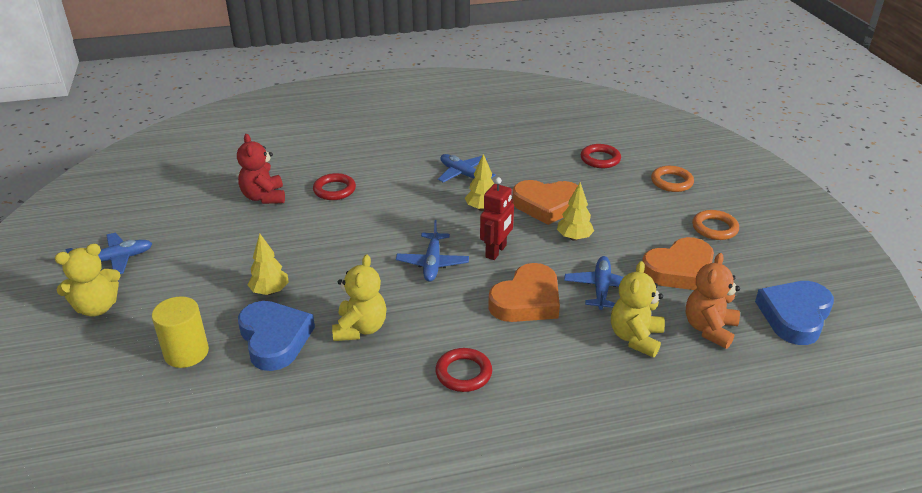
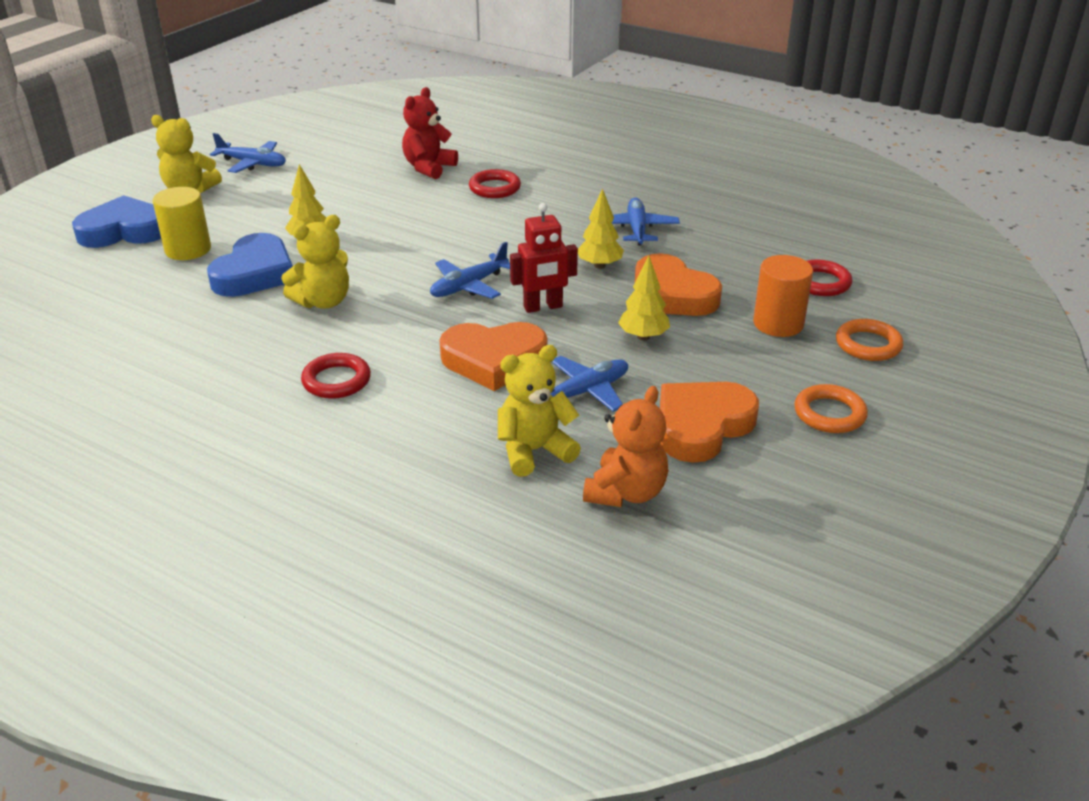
camera: 45 degrees right, 0 degrees up
orange heart [642,237,714,290] -> orange heart turned 120 degrees clockwise [660,382,759,463]
orange teddy bear [686,253,740,349] -> orange teddy bear turned 135 degrees clockwise [583,386,668,507]
blue heart [755,281,834,345] -> blue heart moved to [72,195,161,248]
none -> orange cylinder [753,255,813,337]

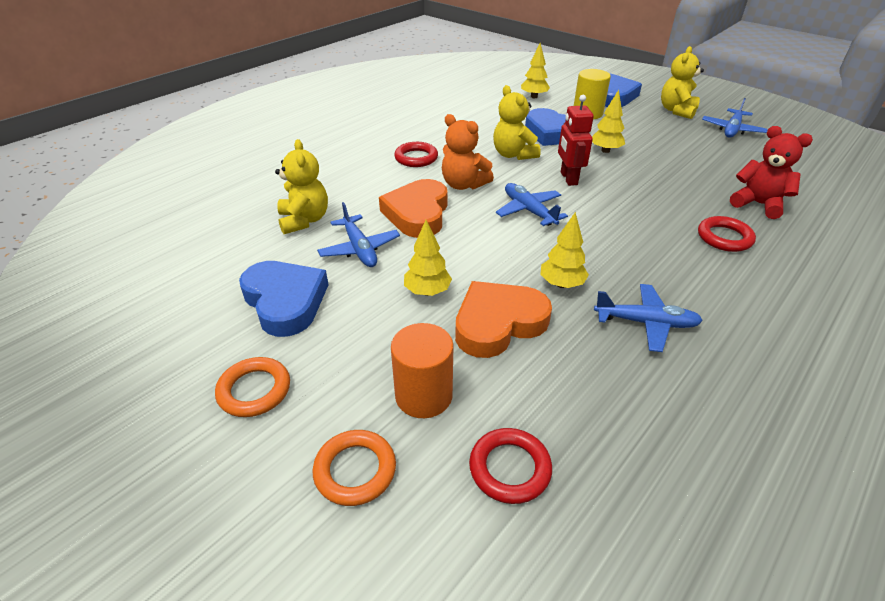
camera: 100 degrees right, 5 degrees up
red robot [510,203,578,313] -> red robot moved to [558,95,594,186]
orange teddy bear [583,386,668,507] -> orange teddy bear moved to [442,114,494,190]
orange heart [660,382,759,463] -> blue heart [239,261,329,337]
none -> yellow tree [521,43,550,98]

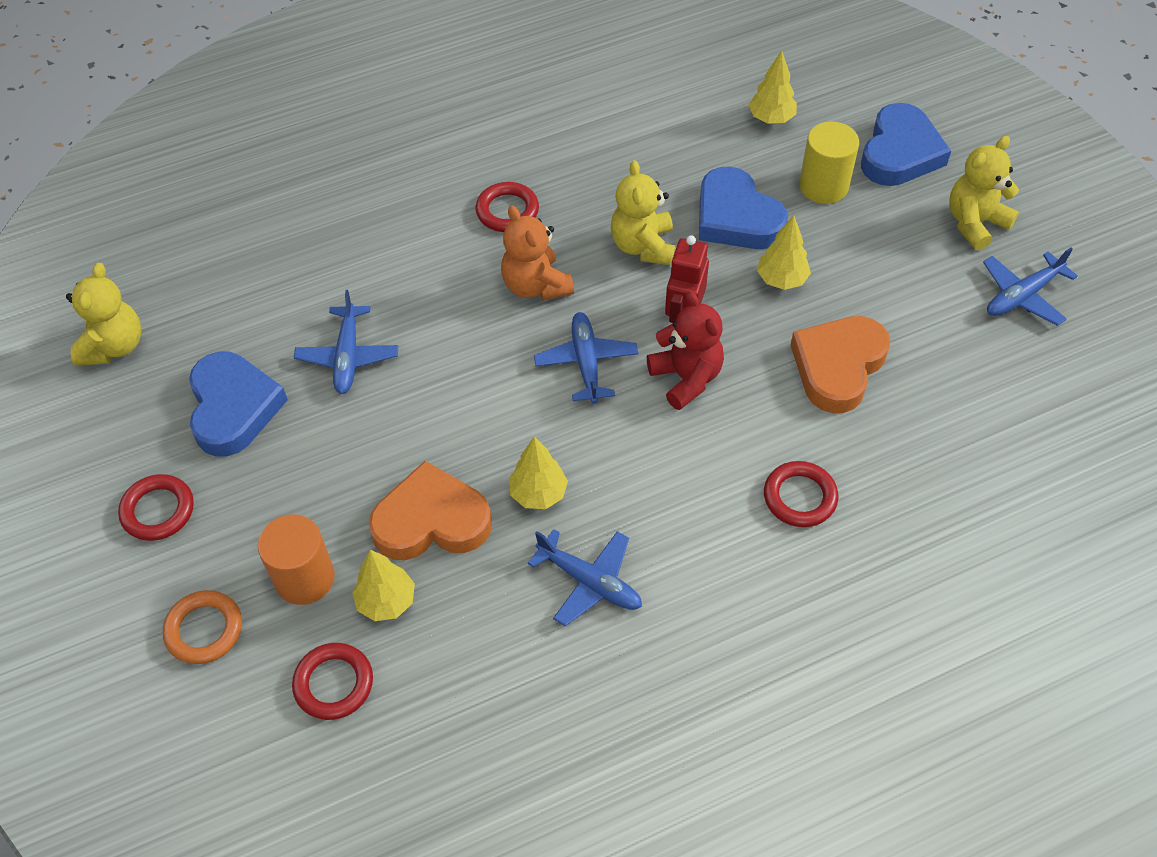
camera: 25 degrees right, 15 degrees up
orange ring [215,357,290,417] -> red ring [118,474,194,541]
yellow teddy bear [275,139,328,234] -> yellow teddy bear moved to [66,263,141,366]
orange heart [379,179,448,238] -> orange heart moved to [791,316,890,413]
yellow tree [404,220,452,296] -> yellow tree moved to [352,549,415,621]
red teddy bear [730,126,813,219] -> red teddy bear moved to [647,291,724,410]

